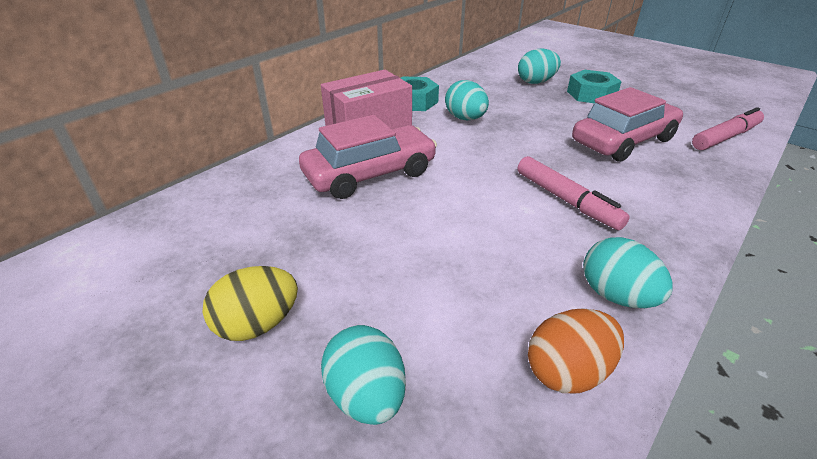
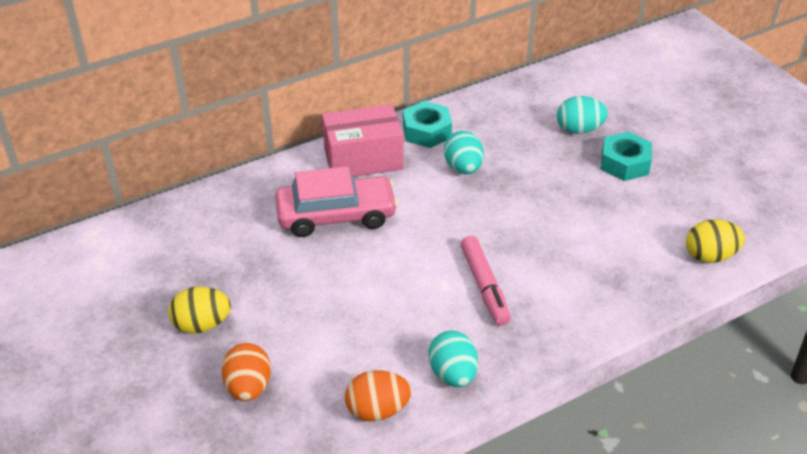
camera: 20 degrees right, 5 degrees up
turquoise egg [321,325,406,425] -> orange egg [222,343,271,401]
pink car [572,87,683,162] -> none
pink marker [692,107,764,150] -> yellow egg [686,219,745,263]

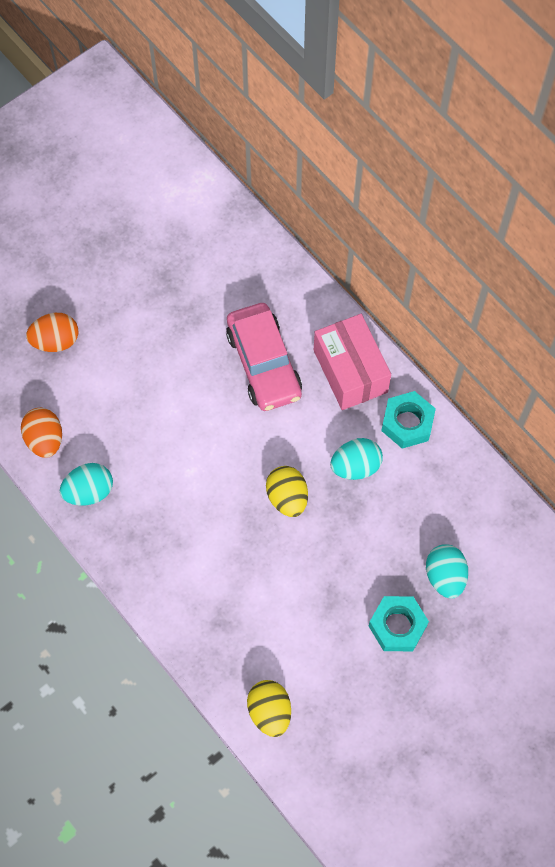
camera: 80 degrees right, 25 degrees up
yellow egg [168,287,231,334] -> yellow egg moved to [266,466,308,517]
pink marker [461,236,511,325] -> none

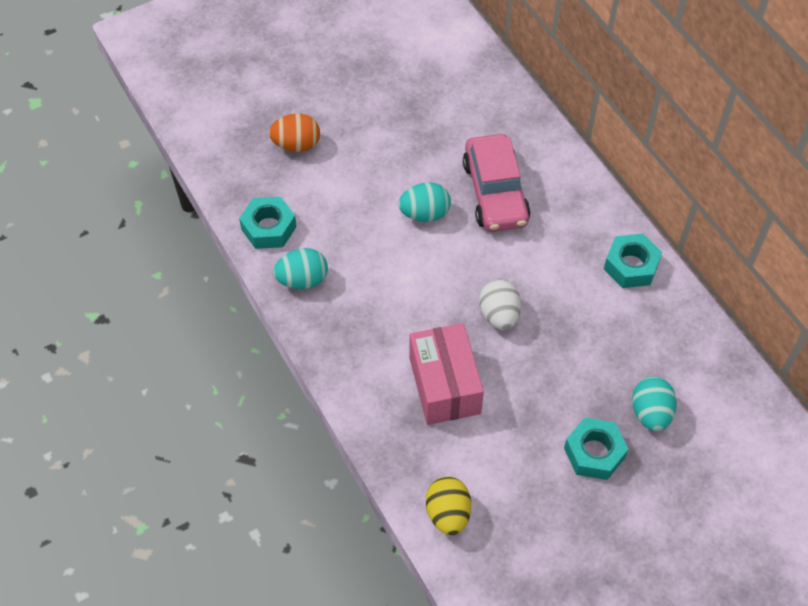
camera: 10 degrees right, 10 degrees down
orange egg [21,408,62,458] -> turquoise nut [239,197,297,249]
yellow egg [266,466,308,517] -> white egg [479,279,521,330]
pink box [314,314,391,410] -> pink box moved to [409,323,484,425]
turquoise egg [330,438,383,480] -> turquoise egg moved to [398,182,451,222]

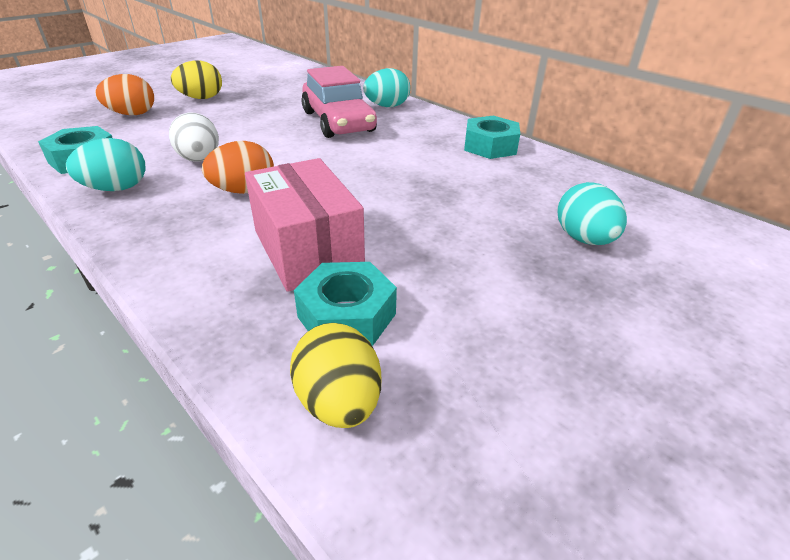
camera: 15 degrees left, 20 degrees down
turquoise egg [398,182,451,222] -> turquoise egg moved to [363,68,410,107]
white egg [479,279,521,330] -> white egg moved to [169,113,219,162]
turquoise nut [564,418,628,480] -> turquoise nut moved to [294,262,397,346]
none -> yellow egg [171,60,222,99]
none -> orange egg [202,141,274,194]

